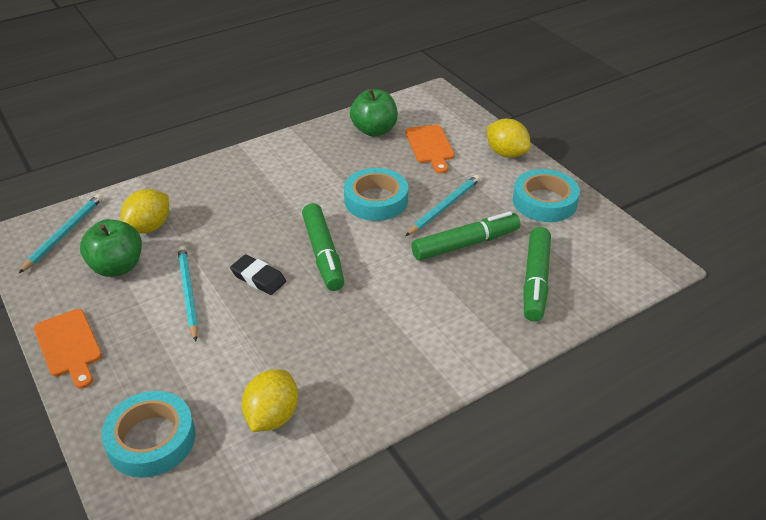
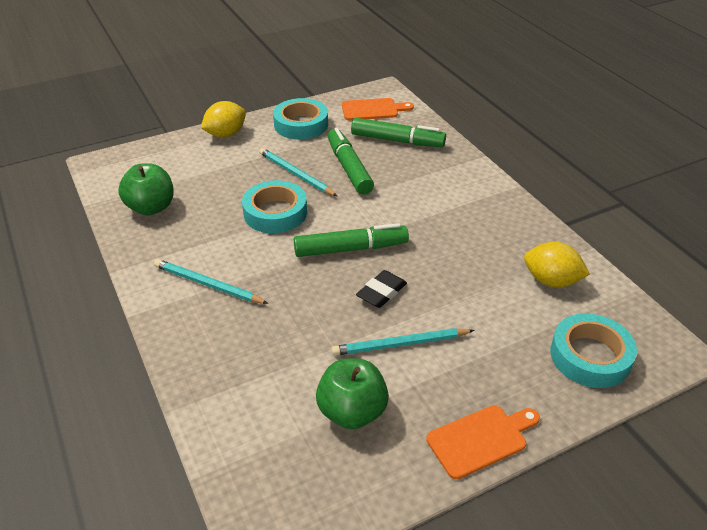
camera: 85 degrees left, 0 degrees up
turquoise pencil [19,194,103,273] -> turquoise pencil moved to [154,259,268,304]
yellow lemon [121,189,169,233] -> none
orange cutting board [406,125,455,173] -> orange cutting board moved to [342,98,414,121]

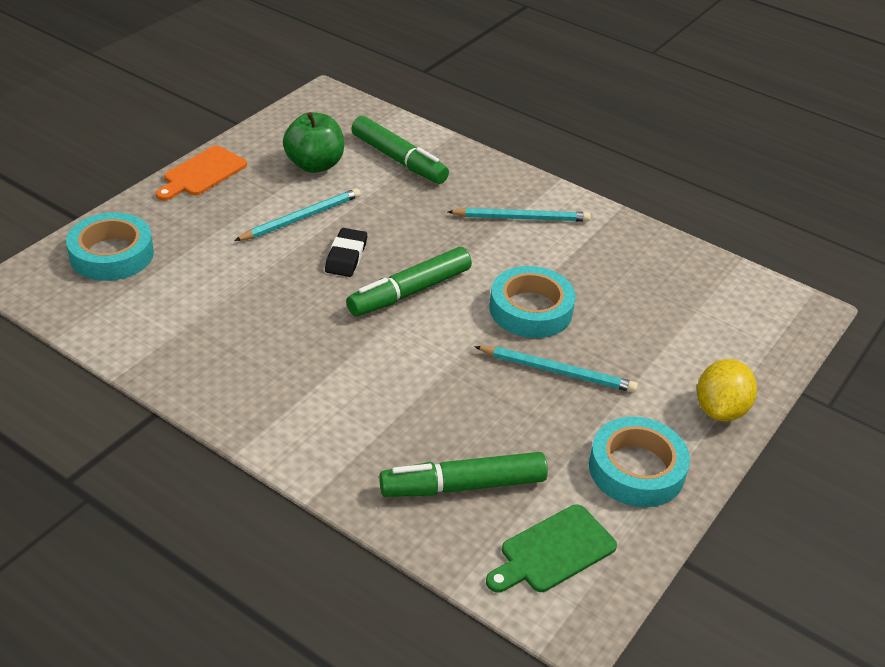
camera: 150 degrees right, 0 degrees up
green apple [118,163,174,215] -> none
green marker [328,128,374,195] -> green marker moved to [351,116,449,184]
orange cutting board [342,98,414,121] -> green cutting board [486,504,617,593]
yellow lemon [524,242,590,288] -> none

